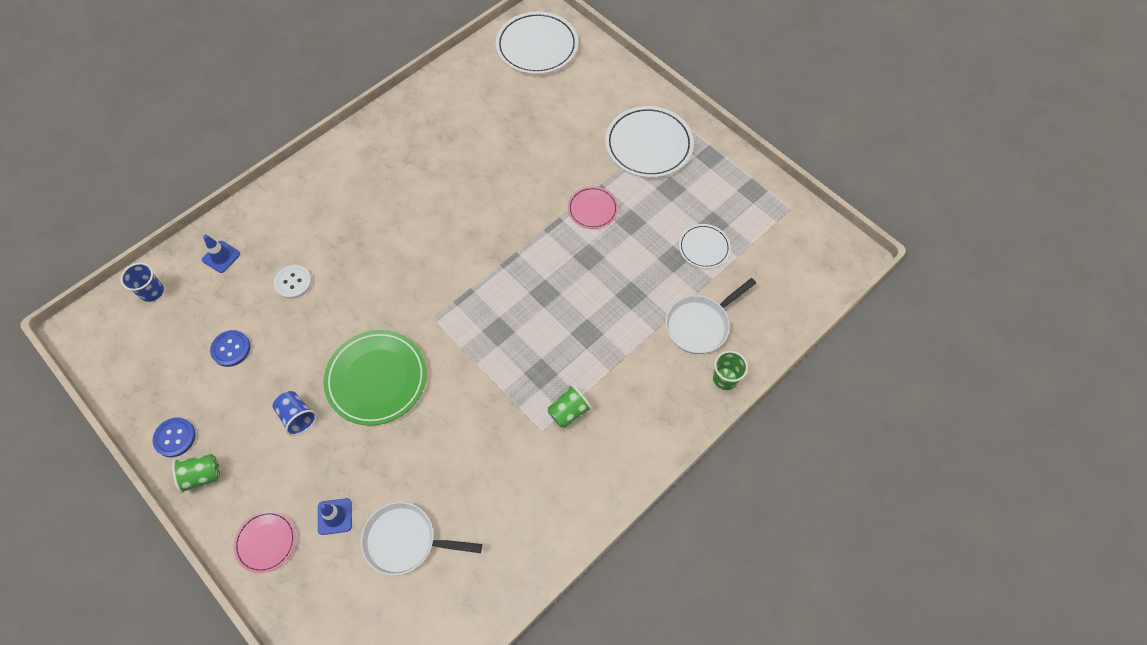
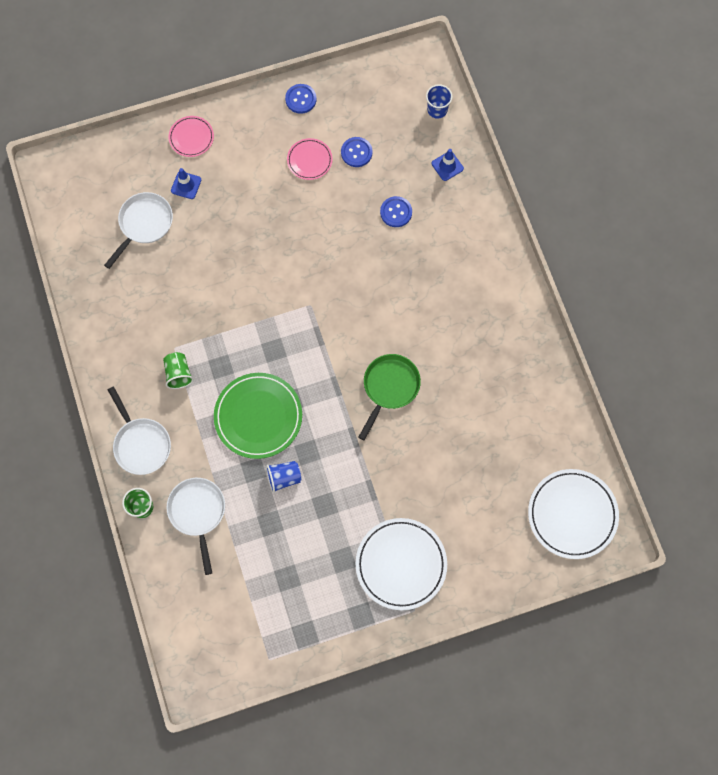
camera: 115 degrees right, 10 degrees up
green cup [172,454,220,493] -> none
blue cup [273,391,317,436] -> blue cup moved to [266,461,302,493]
white button [274,265,312,299] -> blue button [380,196,412,227]
green plate [323,330,427,426] -> green plate moved to [214,373,302,459]
pink plate [568,186,618,229] -> pink plate moved to [287,138,333,180]
white plate [679,224,731,269] -> none
none -> white pan [108,386,171,475]
none -> green pan [358,354,421,440]

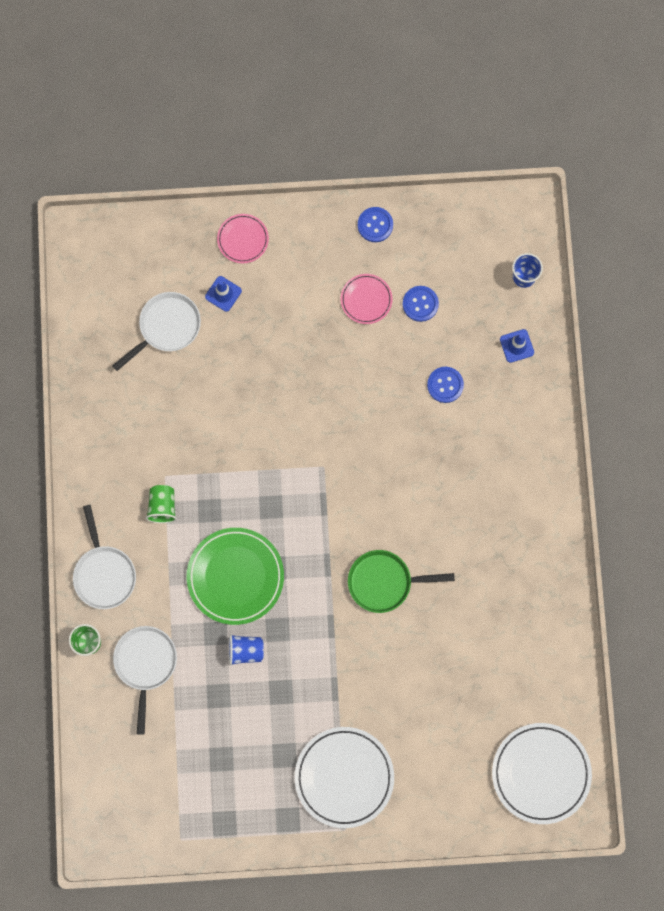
camera: 15 degrees right, 5 degrees up
green pan [358,354,421,440] -> green pan turned 135 degrees counterclockwise [348,550,455,613]

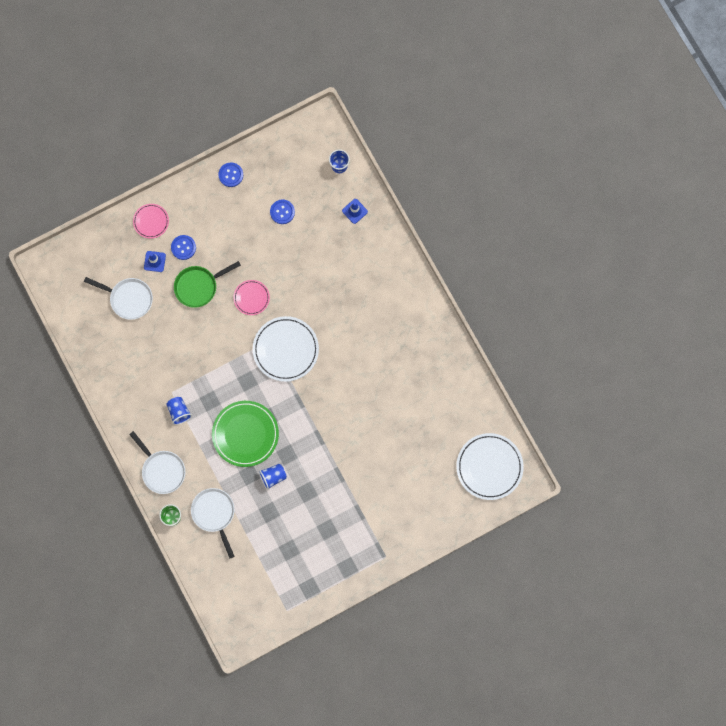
camera: 25 degrees left, 0 degrees up
white pan [112,292,201,371] -> white pan turned 90 degrees clockwise [84,277,153,320]
green cup [146,485,177,523] -> blue cup [166,397,192,425]
white plate [295,727,394,828] -> white plate moved to [253,316,319,382]
pink plate [341,274,392,324] -> pink plate moved to [234,280,270,315]
green pan [348,550,455,613] -> green pan moved to [174,261,241,308]
blue button [427,367,464,403] -> blue button moved to [171,235,196,260]

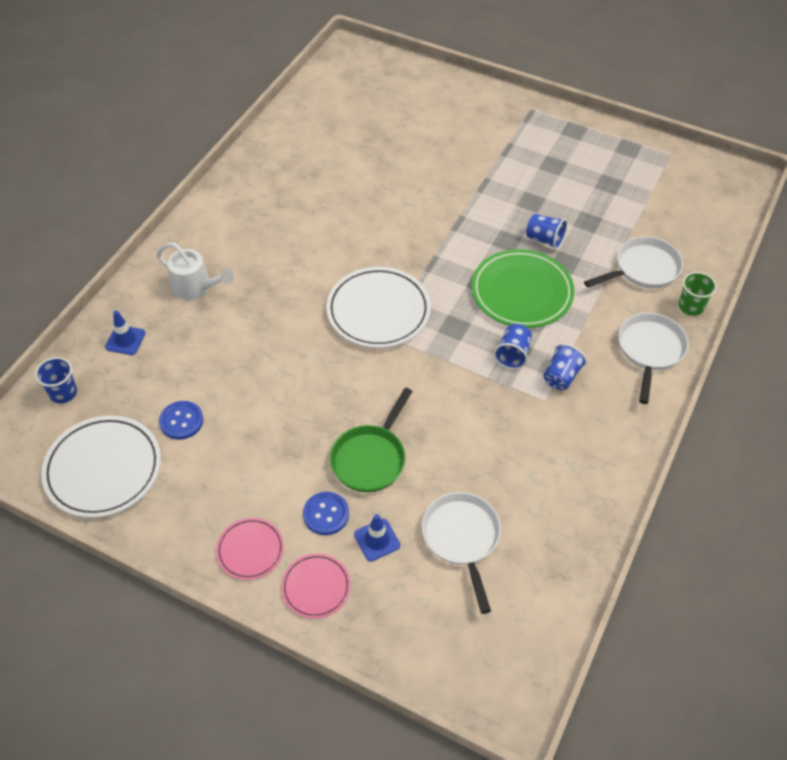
camera: 125 degrees left, 25 degrees down
green pan [174,261,241,308] -> green pan turned 90 degrees clockwise [330,387,413,492]
white pan [191,488,235,558] -> white pan turned 150 degrees counterclockwise [584,236,683,288]
blue button [218,162,243,187] -> none
pink plate [234,280,270,315] -> pink plate moved to [216,518,284,580]
white plate [456,433,524,500] -> white plate moved to [41,415,161,518]
none -> white watering can [156,242,234,300]
none -> blue cup [494,324,532,369]

